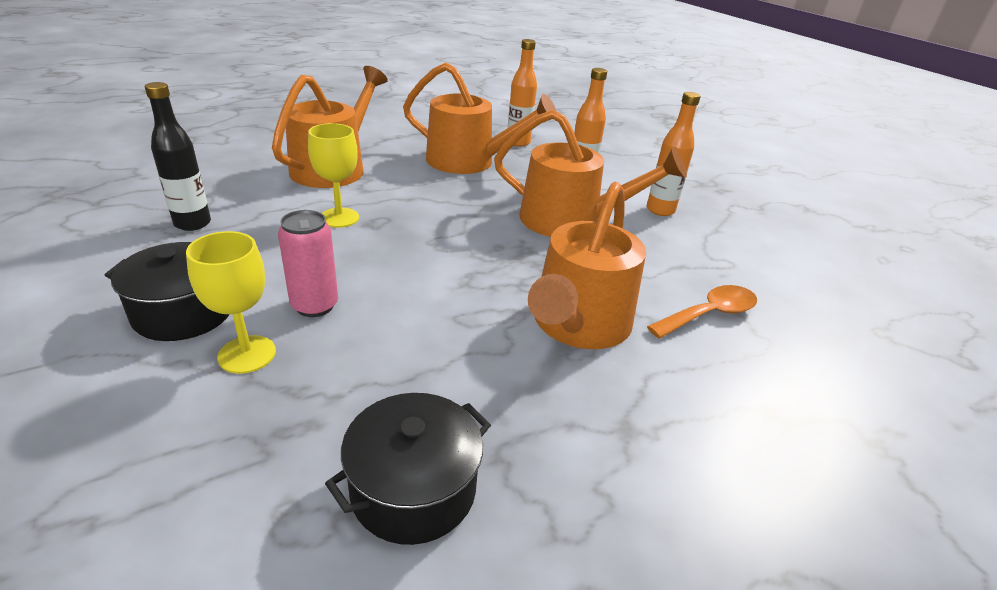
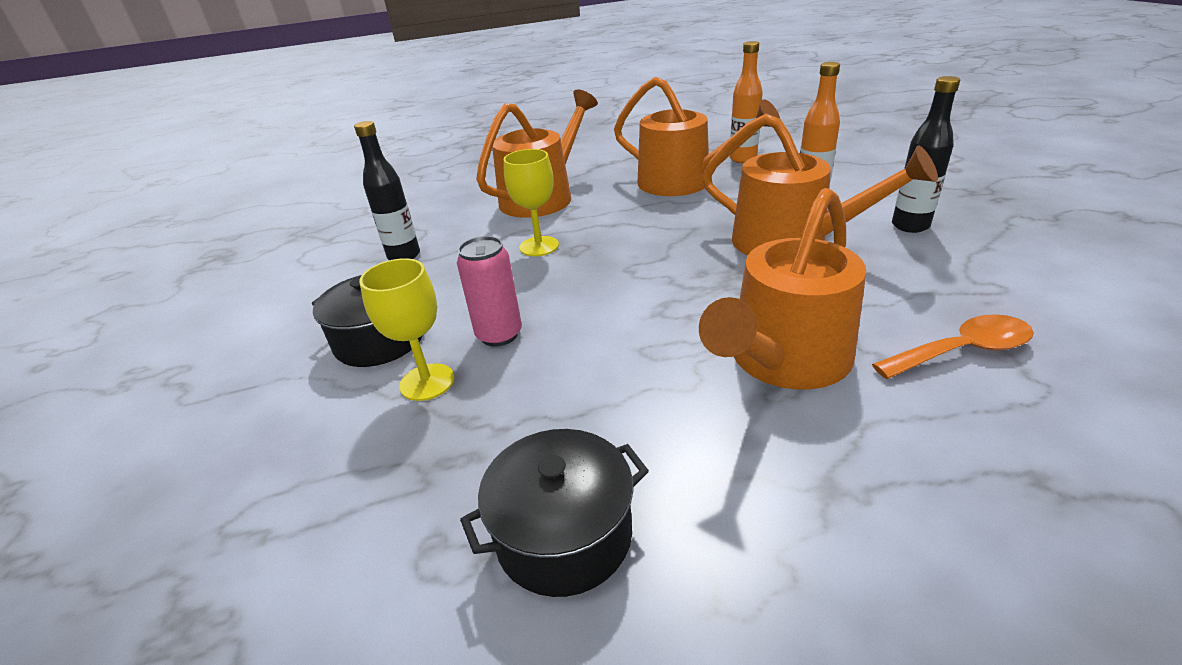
camera: 20 degrees right, 0 degrees up
orange bottle [647,92,701,216] -> black bottle [892,76,960,233]

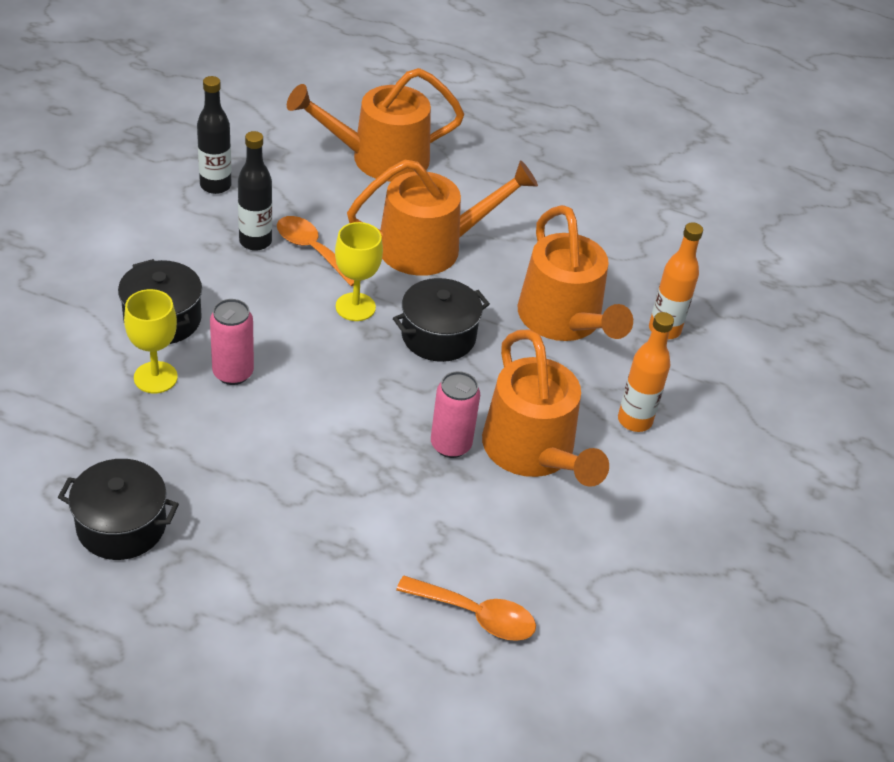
camera: 30 degrees right, 10 degrees up
orange watering can [699,188,866,390] -> orange watering can moved to [287,68,465,182]
black bottle [892,76,960,233] -> black bottle moved to [197,76,232,194]
none -> orange spoon [277,216,362,286]
none -> black pot [393,278,490,362]
none -> pink can [431,371,480,458]

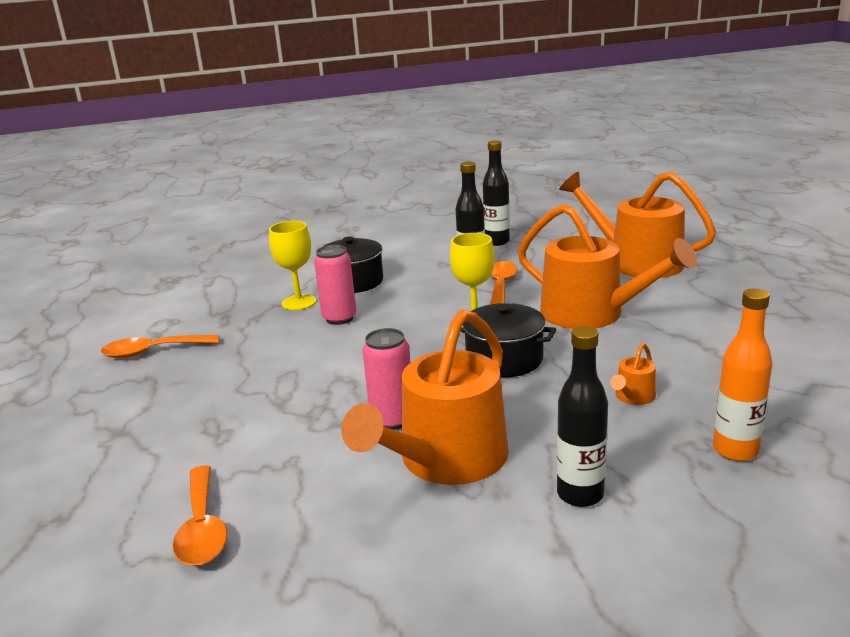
camera: 60 degrees right, 20 degrees down
black pot [58,459,179,560] -> orange spoon [101,335,219,358]
orange watering can [518,205,633,341] -> orange watering can [610,343,656,405], size x0.40
orange bottle [618,312,674,432] -> black bottle [557,326,608,507]

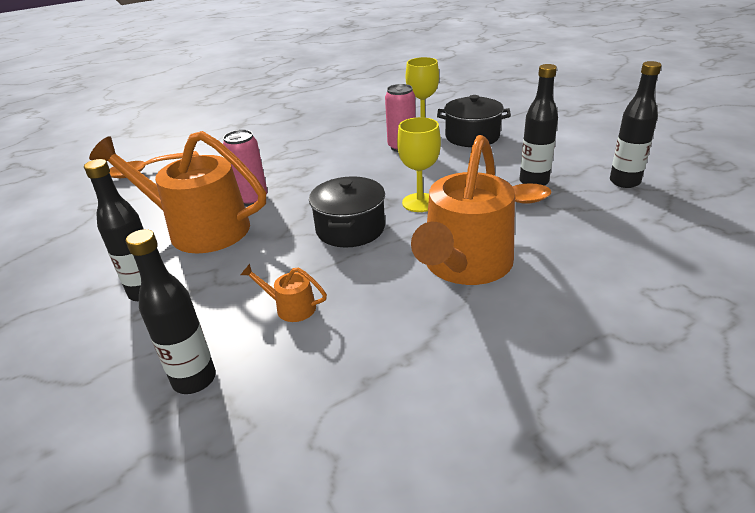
camera: 75 degrees right, 10 degrees up
orange spoon [101,335,219,358] -> none
orange watering can [559,172,716,278] -> none
orange bottle [713,288,773,461] -> black bottle [126,229,216,394]

